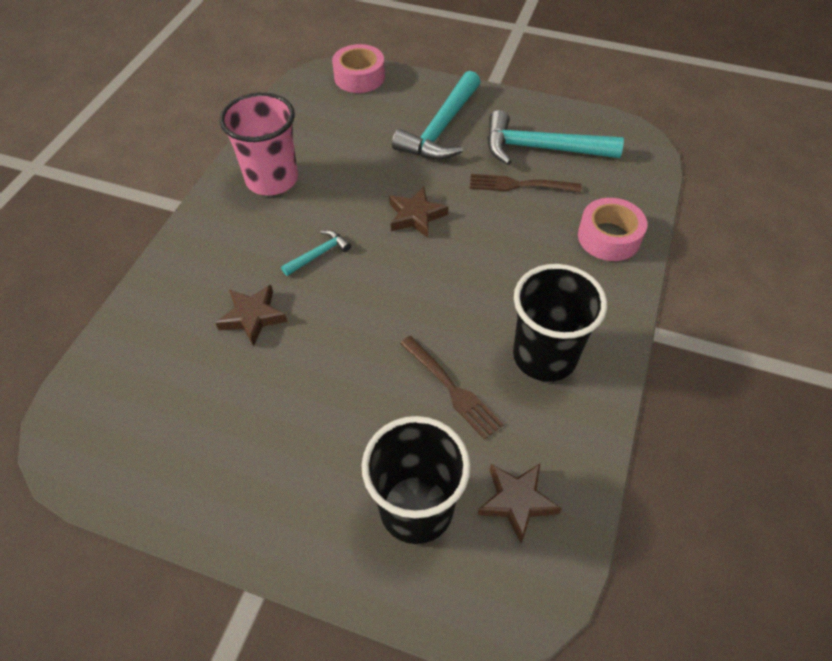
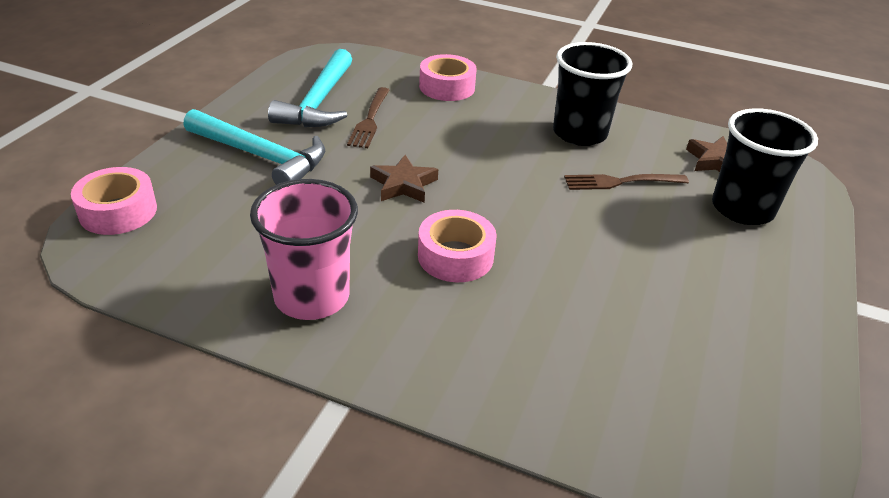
camera: 90 degrees left, 15 degrees down
brown star [216,285,287,347] -> none
turquoise hammer [281,230,351,276] -> pink tape [418,210,497,282]
brown fork [400,336,504,440] -> brown fork turned 150 degrees counterclockwise [564,174,689,190]

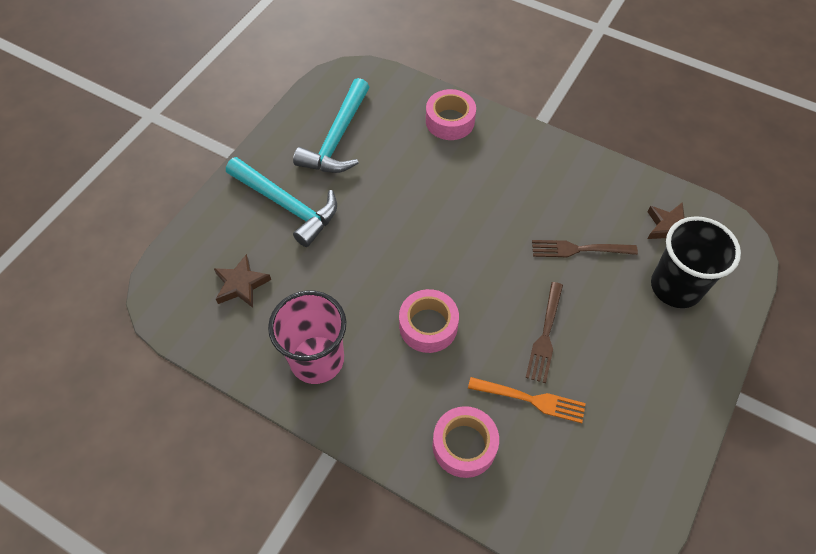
camera: 10 degrees right, 20 degrees up
pink tape [71,167,157,235] -> pink tape moved to [433,406,499,478]
brown fork [347,87,389,148] -> brown fork moved to [526,282,563,383]
brown star [370,155,438,203] -> brown star moved to [214,254,271,308]
black cup [553,42,632,146] -> none
none -> orange fork [468,377,586,423]

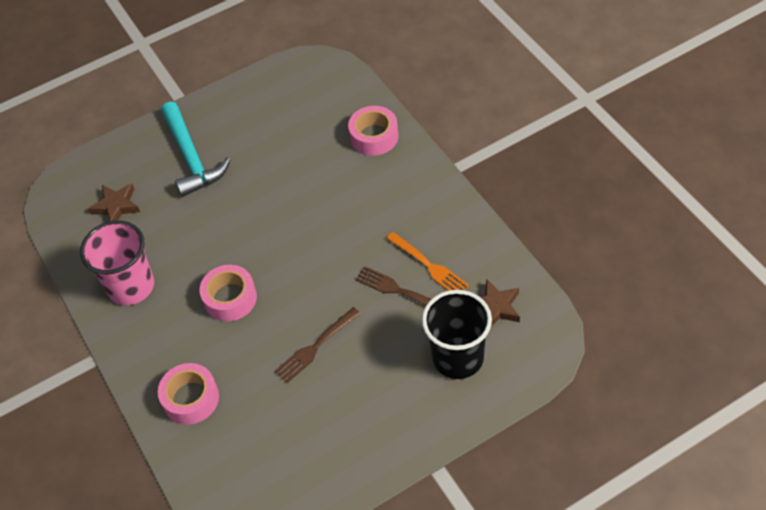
camera: 35 degrees right, 5 degrees down
turquoise hammer [293,78,369,173] -> none
orange fork [468,377,586,423] -> orange fork moved to [386,232,469,291]

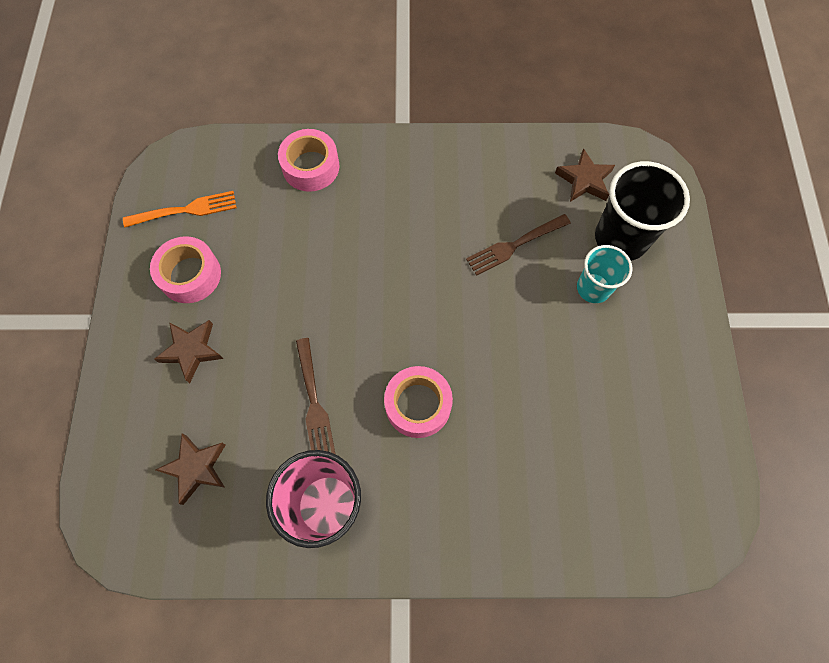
camera: 65 degrees left, 15 degrees up
pink tape [158,363,219,425] -> pink tape moved to [150,236,221,303]
turquoise hammer [161,102,231,197] -> brown star [154,320,223,383]
brown fork [275,307,361,383] -> brown fork moved to [296,338,335,454]
orange fork [386,232,469,291] -> orange fork moved to [123,191,237,228]
none -> turquoise cup [577,245,633,303]

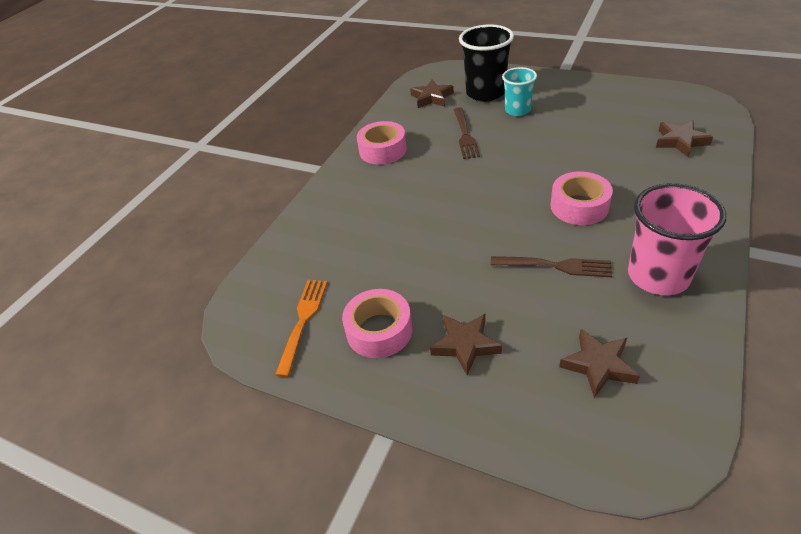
camera: 60 degrees left, 25 degrees down
pink tape [278,129,340,192] -> pink tape moved to [357,121,407,165]
none -> brown star [656,121,713,157]

